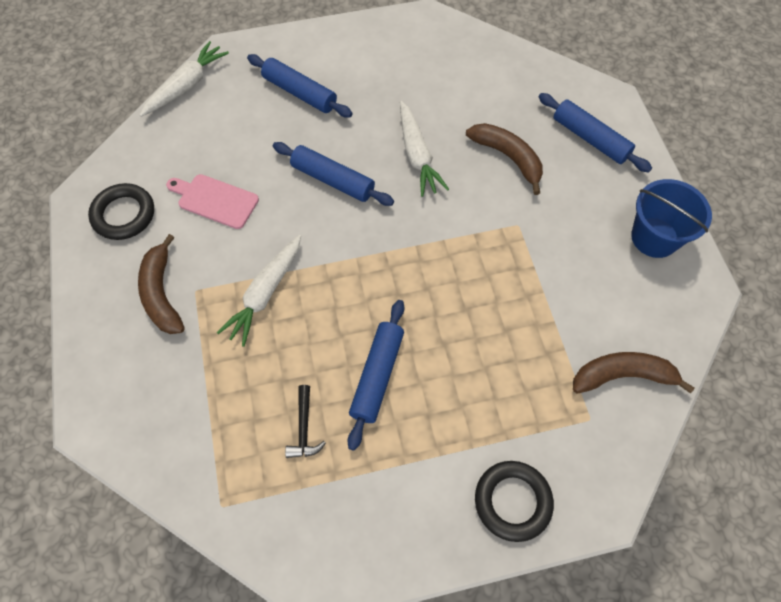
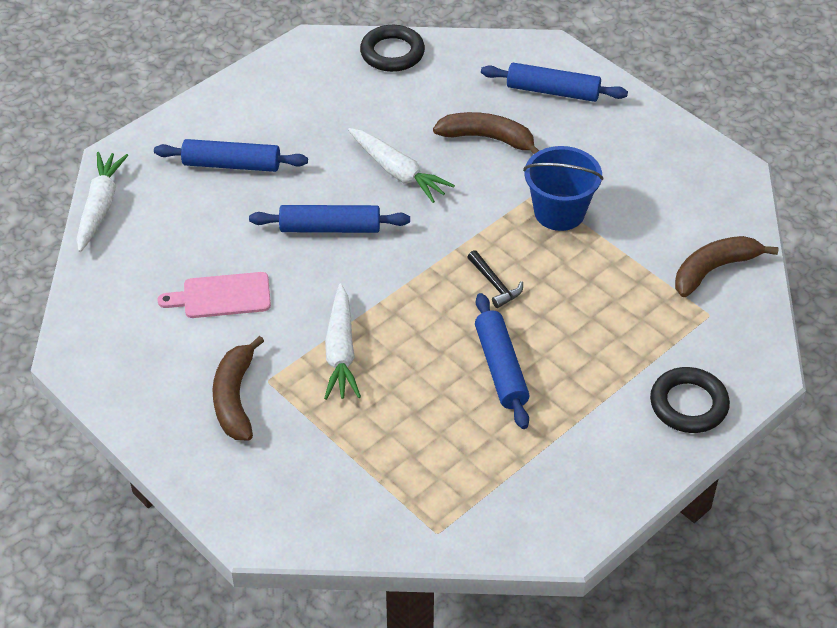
camera: 30 degrees left, 15 degrees down
black ring [88,183,154,240] -> black ring moved to [360,25,425,72]
brown banana [138,234,185,334] -> brown banana turned 45 degrees clockwise [212,336,264,441]
black hammer [285,385,326,458] -> black hammer moved to [467,250,523,308]
blue bucket [631,179,712,258] -> blue bucket moved to [523,146,603,231]

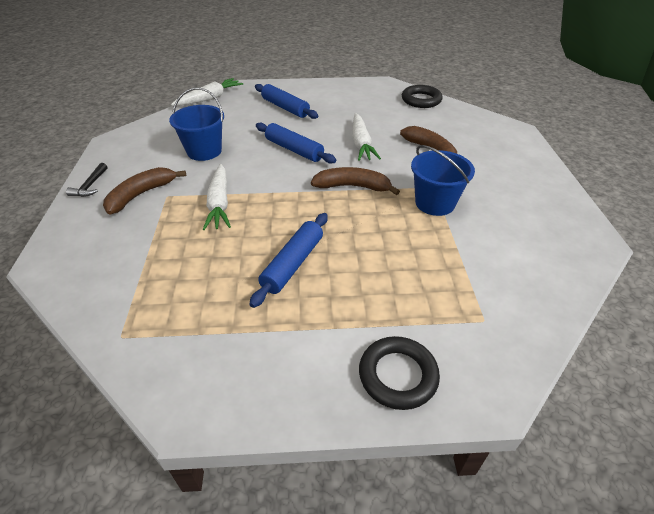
camera: 40 degrees right, 5 degrees down
pink cutting board [157,272,271,318] -> blue bucket [169,87,224,161]
white carrot [324,283,361,400] -> white carrot turned 45 degrees counterclockwise [203,164,231,230]
black hammer [467,250,523,308] -> black hammer moved to [66,163,107,197]
blue rolling pin [481,63,628,102] -> none
brown banana [675,236,778,297] -> brown banana moved to [311,167,400,195]

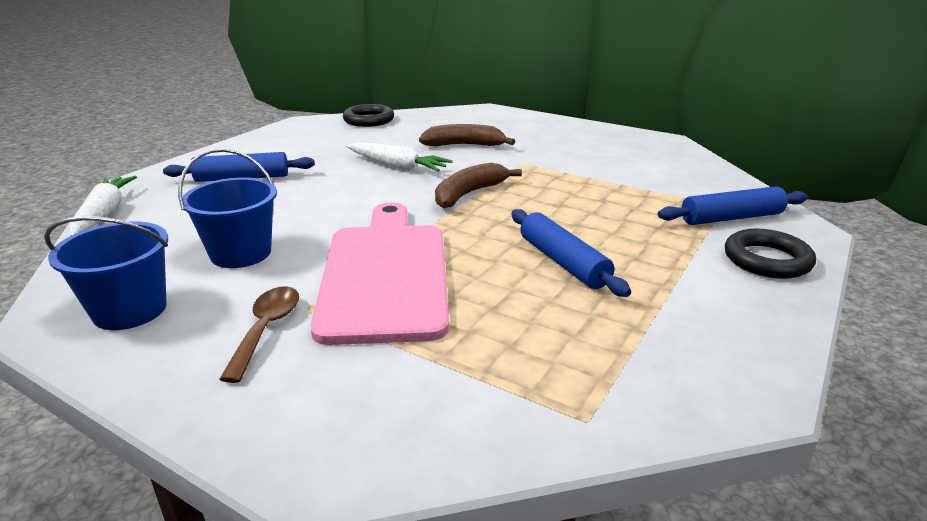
camera: 55 degrees left, 15 degrees down
black hammer [66,163,107,197] -> none
brown banana [103,167,186,215] -> brown spoon [219,286,299,383]
white carrot [203,164,231,230] -> pink cutting board [310,202,449,345]
blue rolling pin [256,122,336,164] -> blue rolling pin moved to [658,186,808,225]
blue bucket [411,145,475,216] -> blue bucket moved to [44,216,168,330]

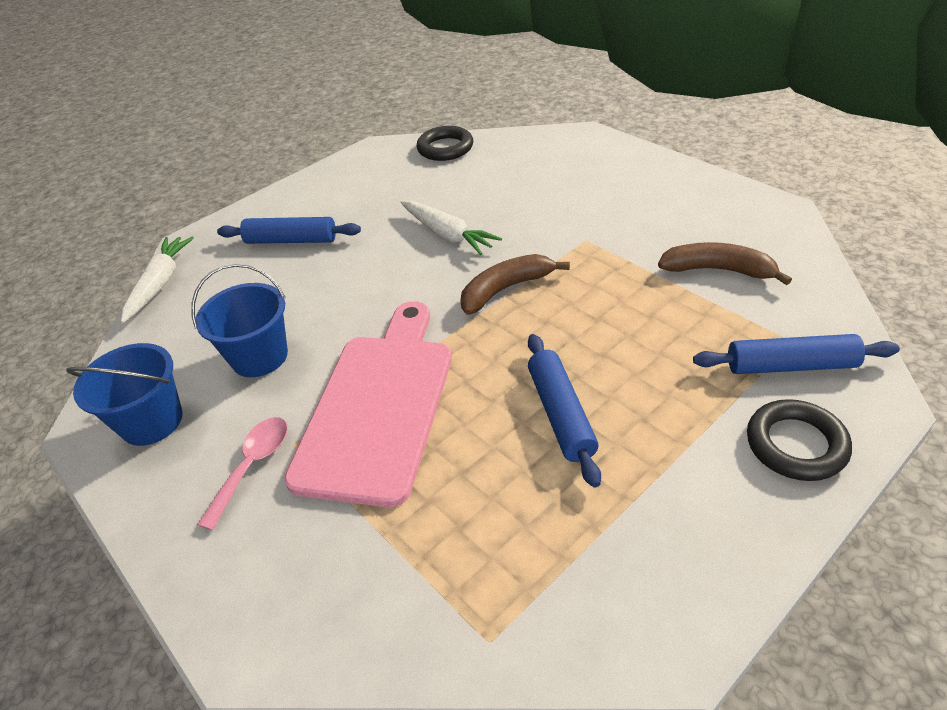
camera: 20 degrees right, 15 degrees up
brown spoon [219,286,299,383] -> pink spoon [197,417,288,530]
brown banana [419,124,515,147] -> brown banana moved to [658,242,792,285]

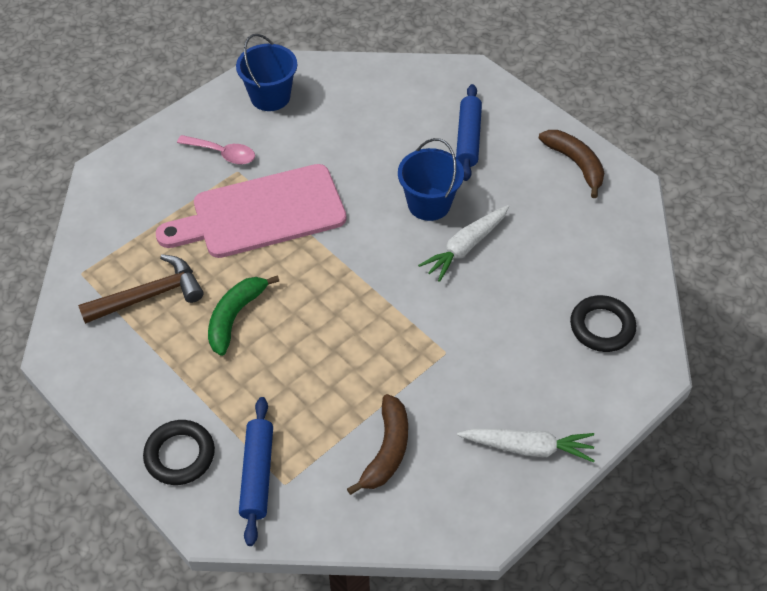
camera: 85 degrees right, 10 degrees up
white carrot [121,237,194,323] -> white carrot moved to [457,429,595,462]
blue bucket [191,264,288,377] -> blue bucket moved to [398,138,464,221]
pink cutting board [284,301,452,507] -> pink cutting board turned 150 degrees clockwise [156,164,347,258]
black ring [417,126,473,161] -> black ring moved to [570,295,636,352]
brown banana [460,254,570,315] -> brown banana moved to [538,130,604,198]
blue rolling pin [528,334,601,488] -> green banana [208,275,279,356]
none -> brown hammer [78,254,204,324]

